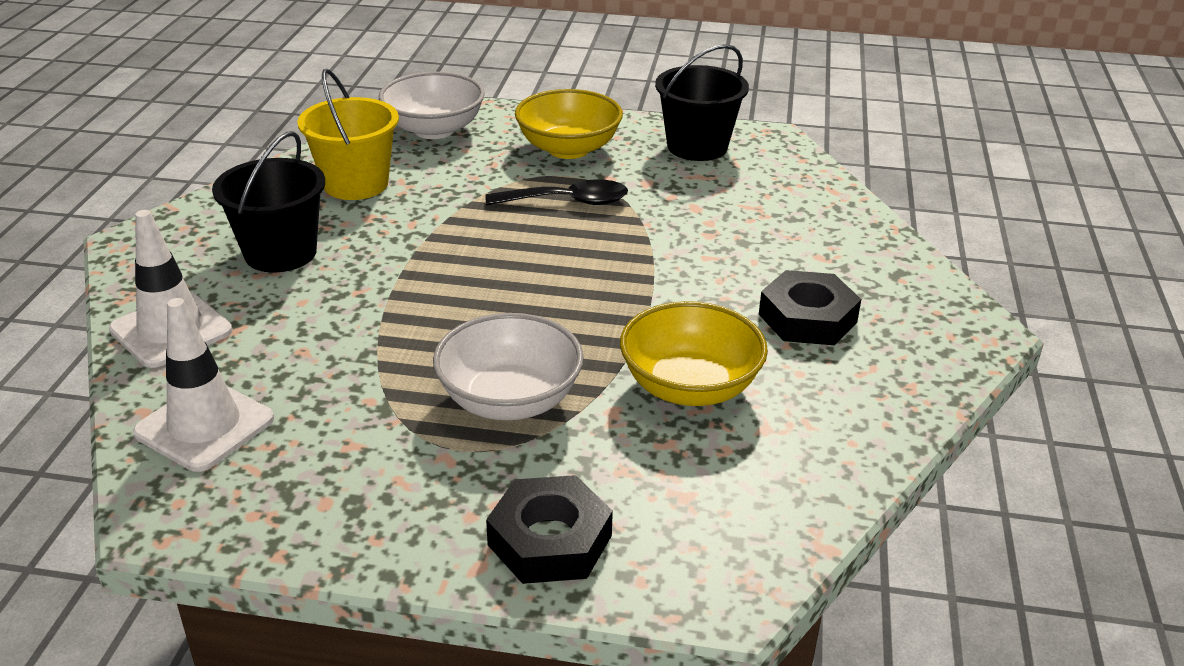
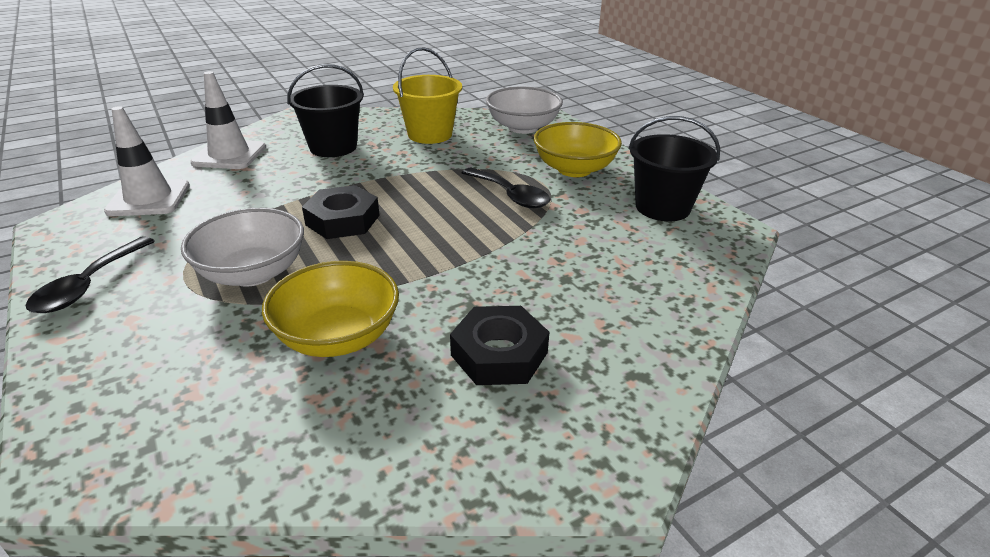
camera: 50 degrees right, 0 degrees up
black nut [486,475,613,584] -> black nut moved to [302,185,380,239]
none -> black spoon [26,236,155,313]

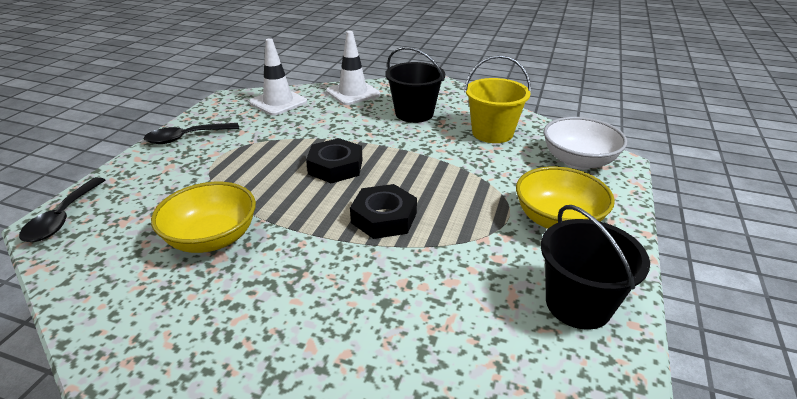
camera: 50 degrees right, 0 degrees up
white bowl [181,208,304,286] -> none
black nut [450,306,549,385] -> black nut moved to [350,184,417,239]
black spoon [462,168,550,208] -> black spoon moved to [19,177,105,242]

